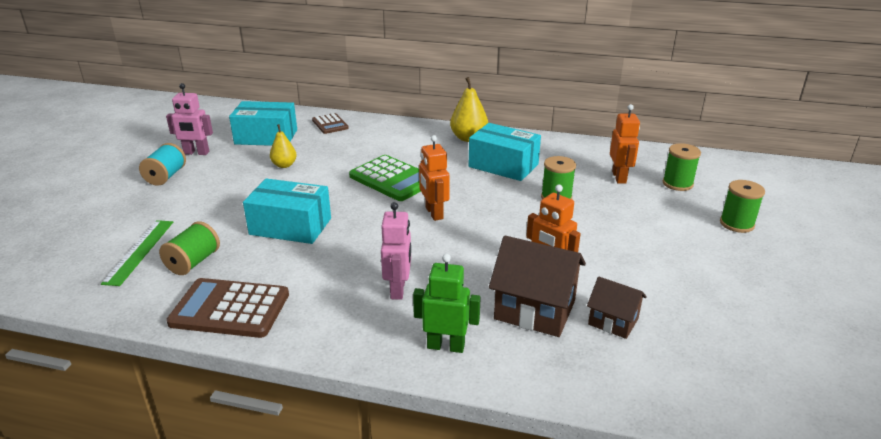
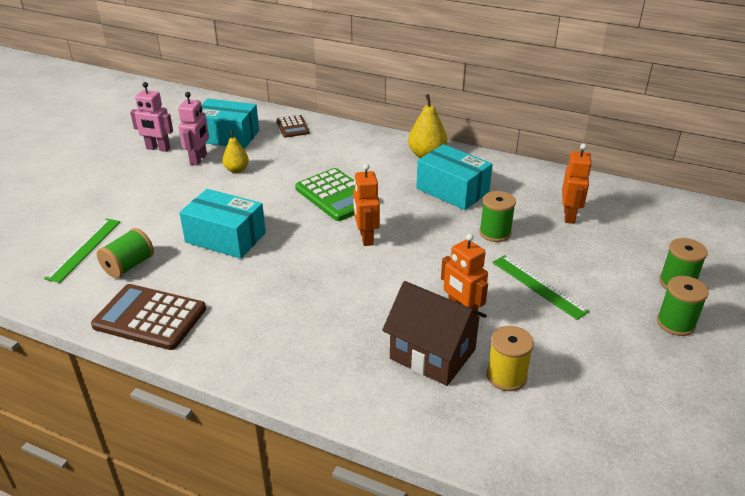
camera: 10 degrees right, 5 degrees up
turquoise spool [139,143,186,186] -> none
pink robot [381,202,411,300] -> pink robot moved to [178,92,209,165]
green robot [413,254,481,353] -> none
brown house [587,277,647,339] -> yellow spool [486,326,534,391]
green spool [663,143,701,191] -> green spool moved to [657,276,709,336]
none -> green ruler [492,255,590,320]

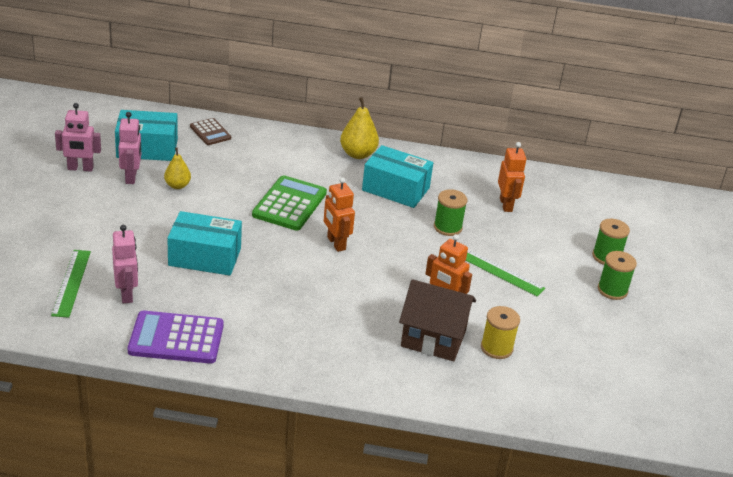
camera: 20 degrees left, 0 degrees up
brown calculator [91,284,206,350] -> purple calculator [128,310,224,364]
green spool [97,228,154,278] -> pink robot [112,225,138,303]
green calculator [295,168,379,221] -> green calculator turned 105 degrees counterclockwise [252,175,327,231]

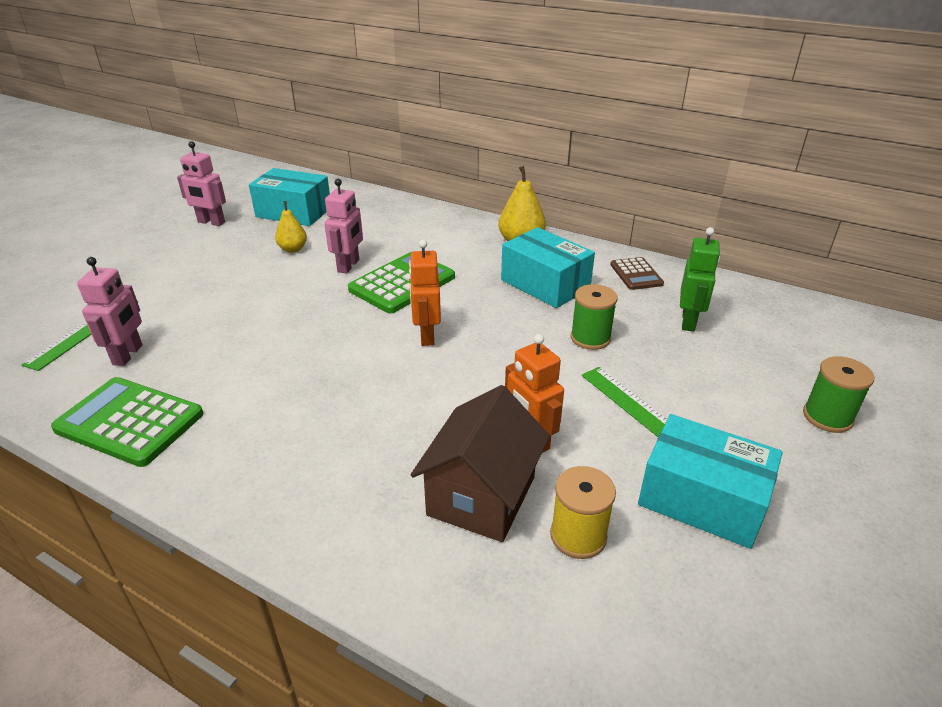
camera: 25 degrees right, 0 degrees up
pink robot [118,112,141,184] -> pink robot moved to [324,179,363,274]
purple calculator [128,310,224,364] -> green calculator [51,377,203,467]
turquoise box [167,211,242,276] -> turquoise box moved to [638,414,783,549]
brown calculator [190,118,231,145] -> brown calculator moved to [610,257,664,290]
brown house [399,279,476,361] -> brown house turned 75 degrees clockwise [411,385,550,542]
orange robot [498,142,526,212] -> green robot [680,227,720,332]
green spool [598,251,637,300] -> none

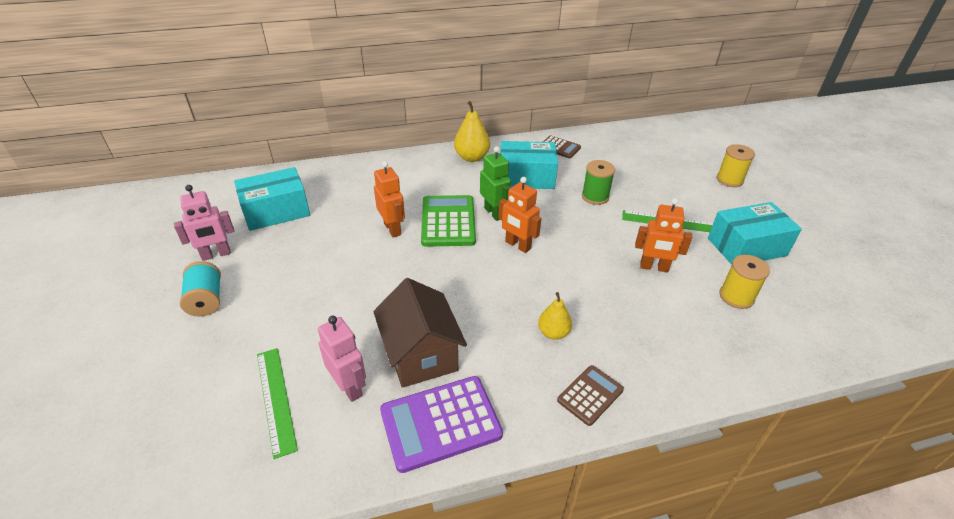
camera: 45 degrees left, 5 degrees up
green calculator [51,377,203,467] -> purple calculator [380,376,503,473]
yellow pear [275,201,307,253] -> yellow pear moved to [538,292,572,340]
pink robot [324,179,363,274] -> orange robot [374,161,405,237]
brown house [411,385,550,542] -> brown house moved to [373,278,467,388]
green robot [680,227,720,332] -> green robot moved to [480,146,511,221]
green spool [803,356,874,433] -> yellow spool [716,144,755,187]
none -> turquoise spool [180,261,221,316]
none -> brown calculator [557,365,624,426]

